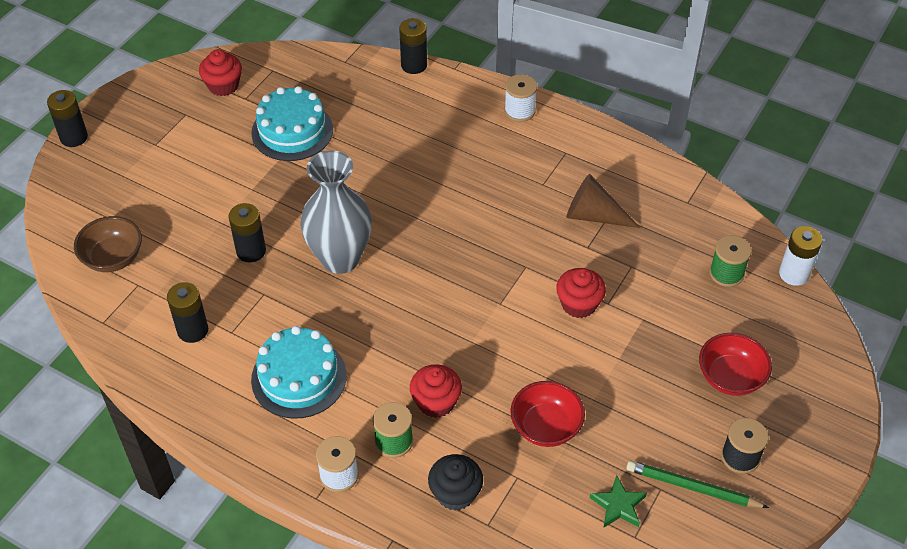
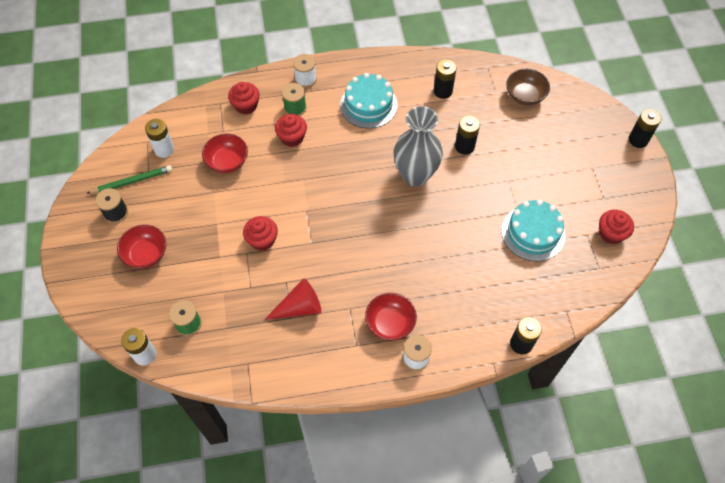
camera: 140 degrees right, 10 degrees up
black cupcake [428,454,483,511] -> red cupcake [228,82,260,114]
brown cone [566,174,640,228] -> red cone [265,278,321,320]
green star [590,475,647,528] -> white battery [145,119,174,158]
none -> red bowl [365,293,417,341]

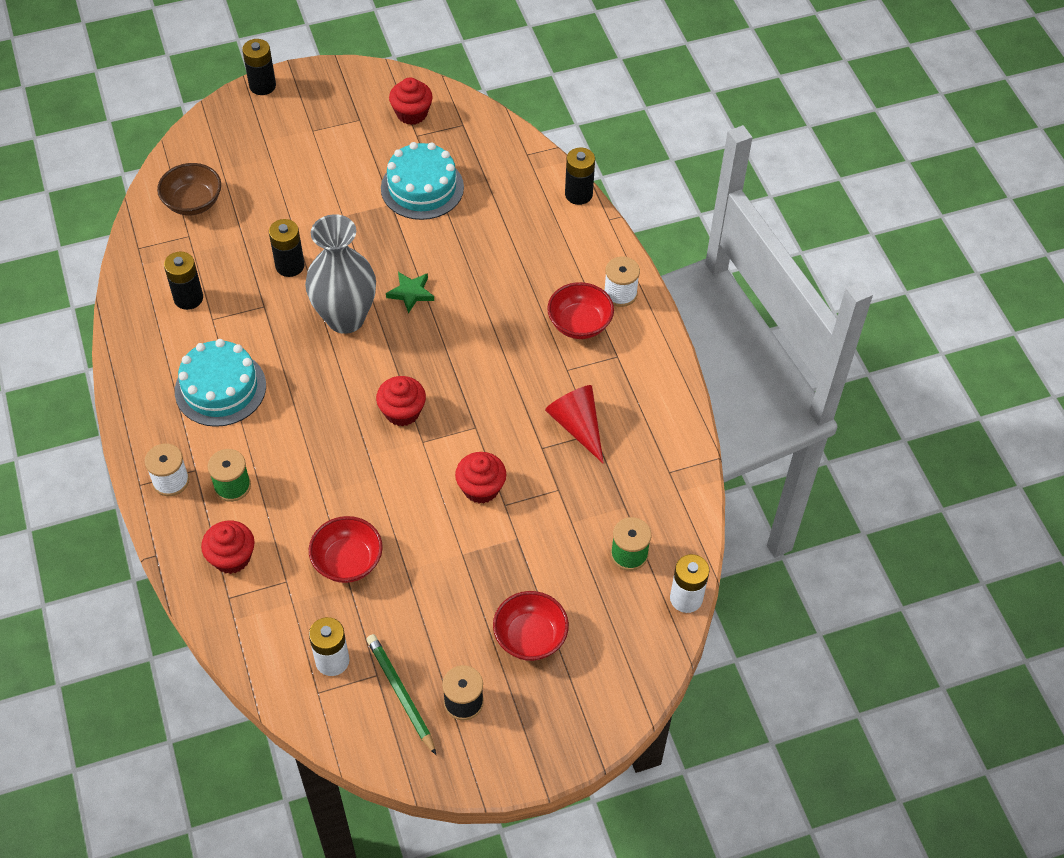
camera: 100 degrees left, 5 degrees down
red cupcake [275,114,307,147] -> red cupcake moved to [376,376,426,427]
none -> green star [386,272,434,313]

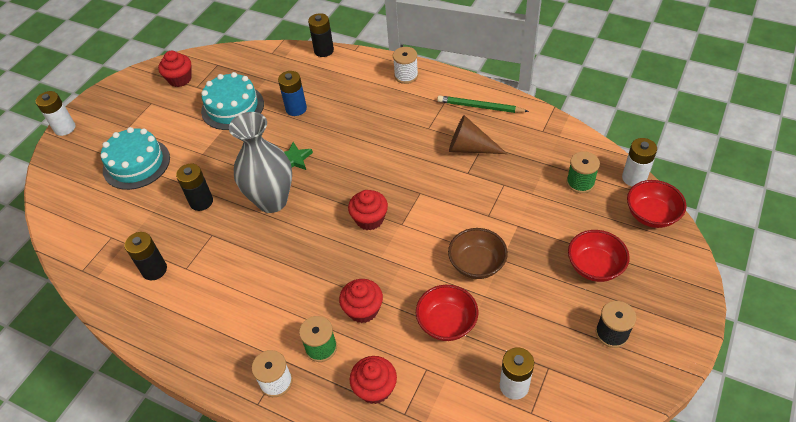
camera: 40 degrees left, 5 degrees down
brown bowl [157,163,221,215] -> brown bowl moved to [448,228,508,279]
turquoise cake [175,339,266,427] -> turquoise cake moved to [100,127,170,190]
black battery [242,39,276,95] -> white battery [36,91,76,136]
green pencil [366,634,436,755] -> green pencil moved to [437,95,529,113]
red cupcake [455,452,507,504] -> red cupcake moved to [339,279,383,323]
red cone [545,385,604,464] -> brown cone [449,115,507,154]
red bowl [547,282,614,339] -> red bowl moved to [627,180,687,228]
none -> blue battery [278,71,307,116]

